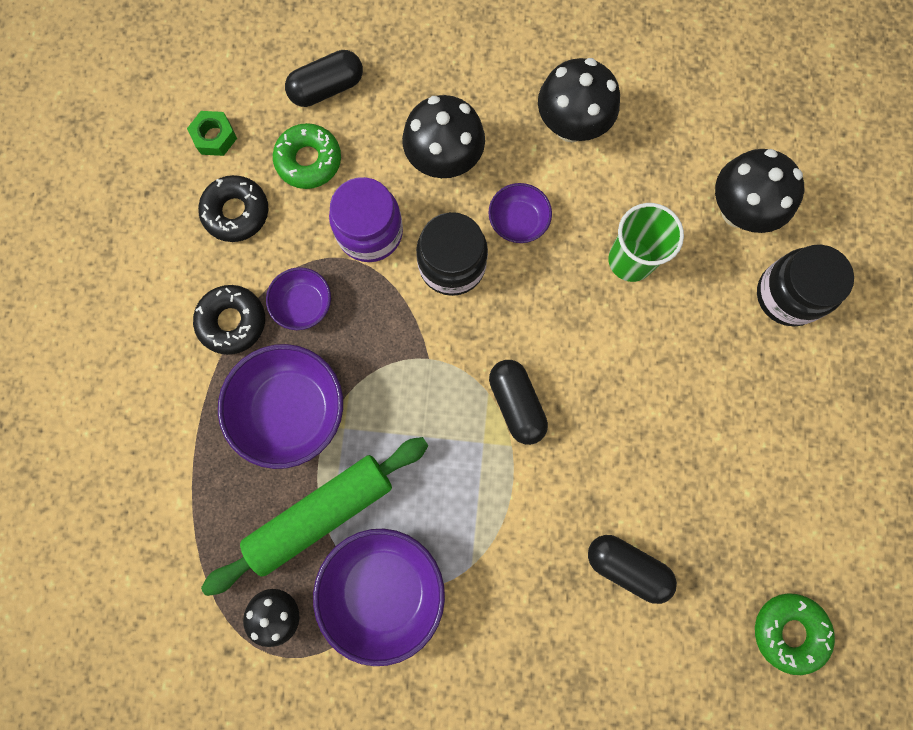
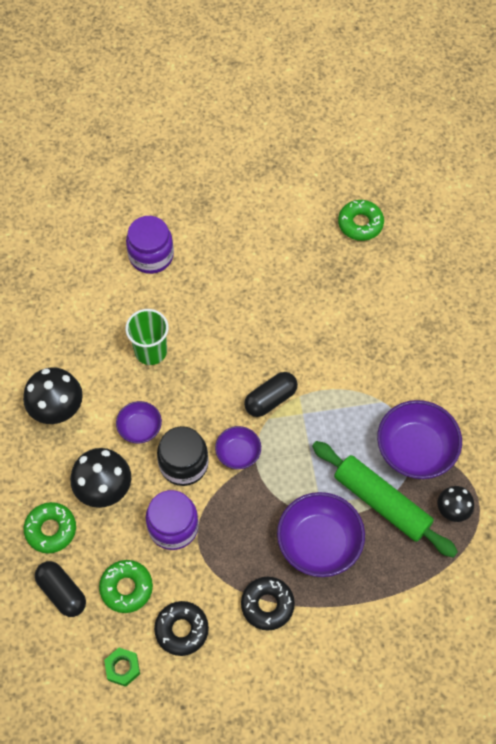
camera: 105 degrees left, 15 degrees down
purple bowl [266,267,331,330] -> purple bowl moved to [215,426,261,469]
black capsule [588,535,677,604] -> none
black mushroom [715,149,804,233] -> none
black jar [757,245,854,326] -> purple jar [126,216,174,274]
none -> green donut [24,502,76,553]

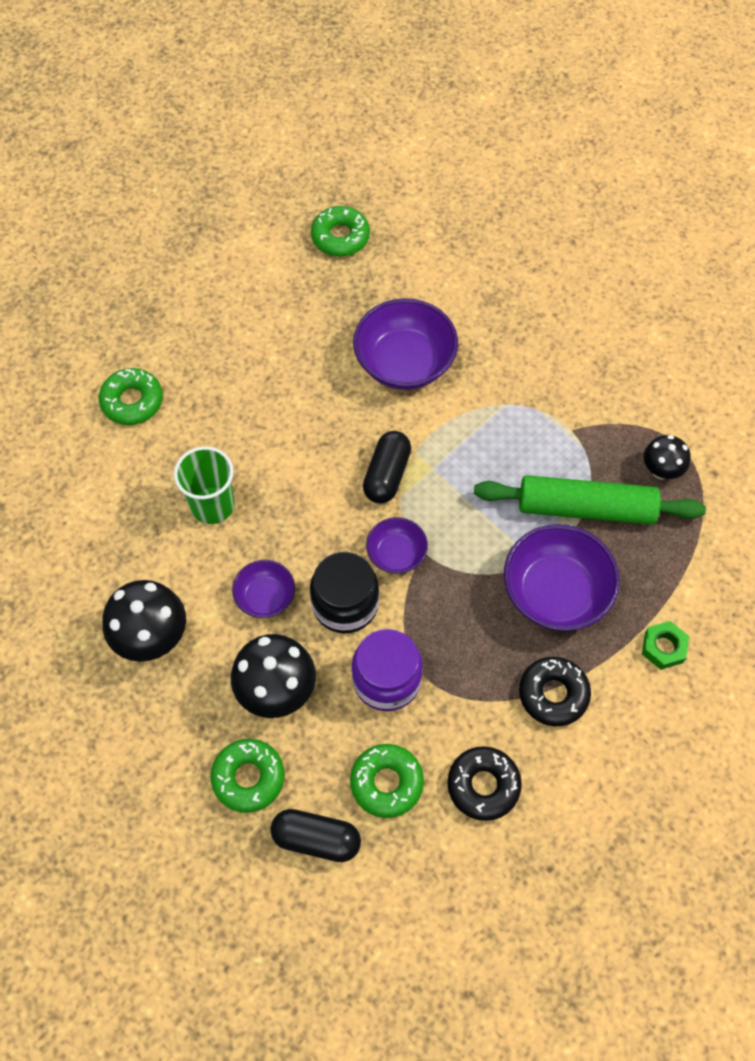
camera: 35 degrees left, 0 degrees up
green nut [104,648,140,687] -> green nut moved to [642,621,689,670]
purple jar [126,216,174,274] -> green donut [99,368,163,425]
purple bowl [377,400,462,479] -> purple bowl moved to [353,298,458,390]

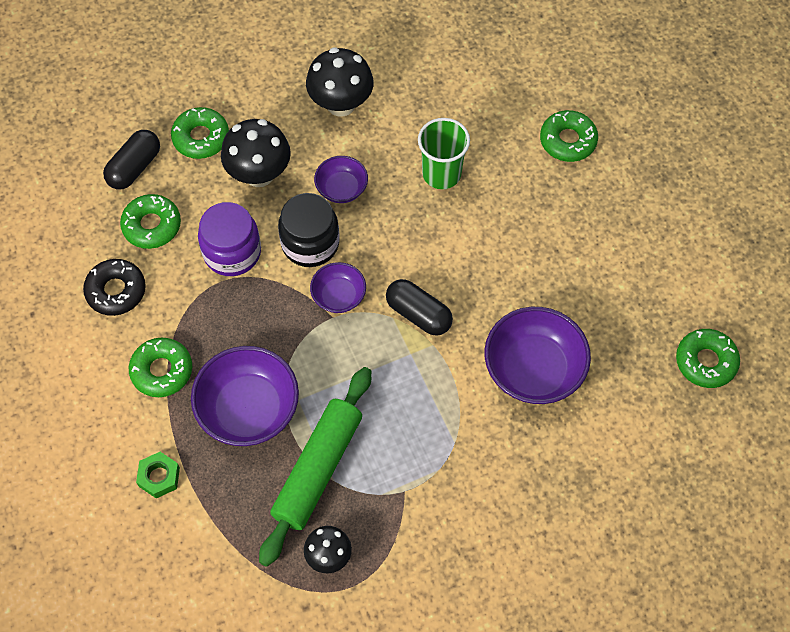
camera: 110 degrees right, 0 degrees up
black donut [519,657,591,726] -> green donut [129,338,192,397]

